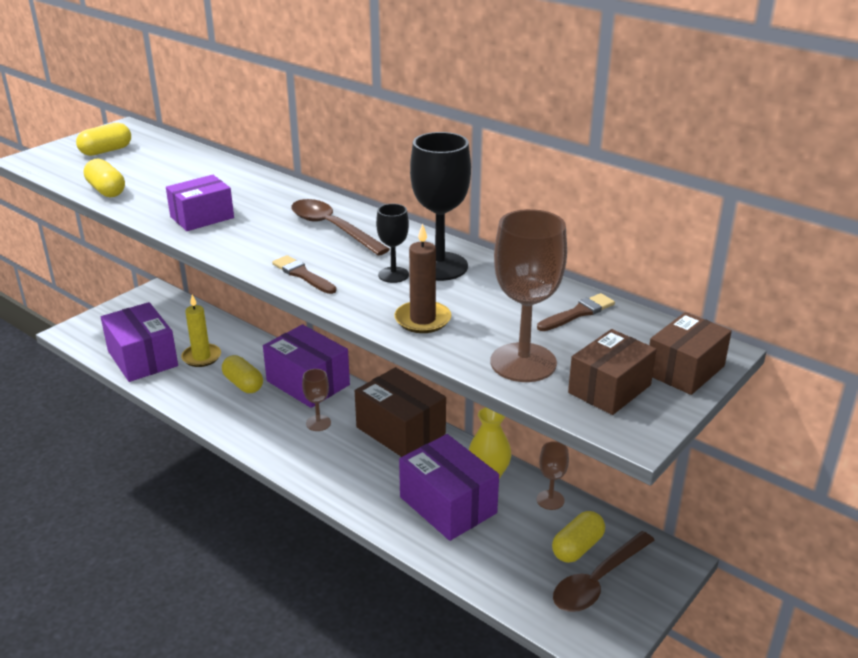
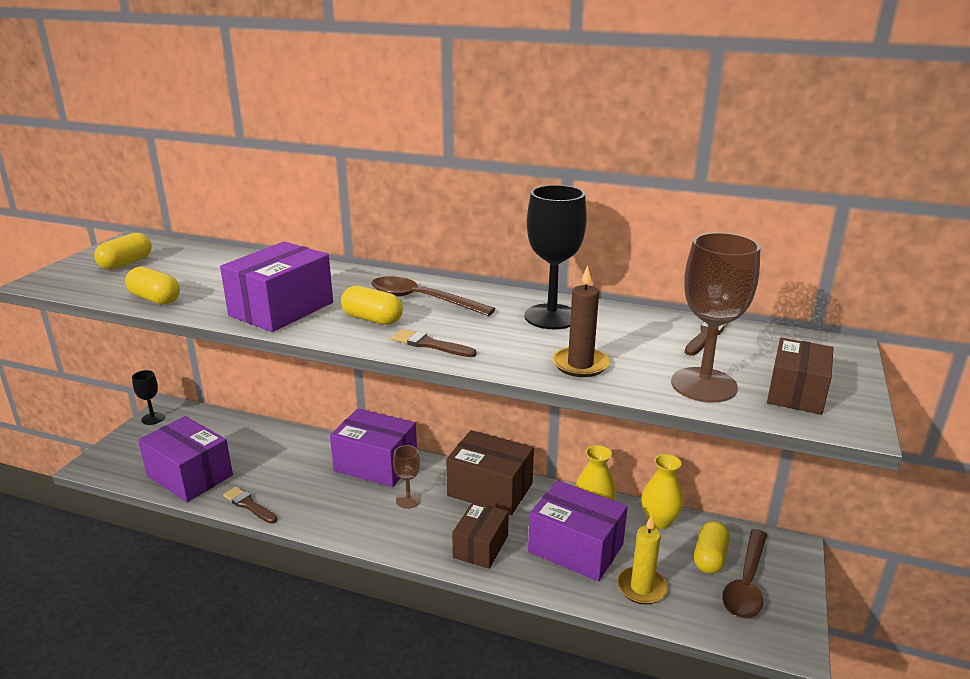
camera: 20 degrees left, 5 degrees down
purple box [166,175,234,231] -> purple box [220,241,333,332], size x1.53
yellow candle [181,295,221,367] -> yellow candle moved to [617,515,668,604]
yellow capsule [222,355,263,393] -> yellow capsule moved to [341,286,403,325]
black goblet [376,204,409,283] -> black goblet moved to [132,370,165,425]
brown goblet [537,441,569,510] -> yellow vase [641,454,684,529]
brown box [650,312,732,395] -> brown box moved to [452,501,509,569]
none -> brown brush [223,487,277,524]

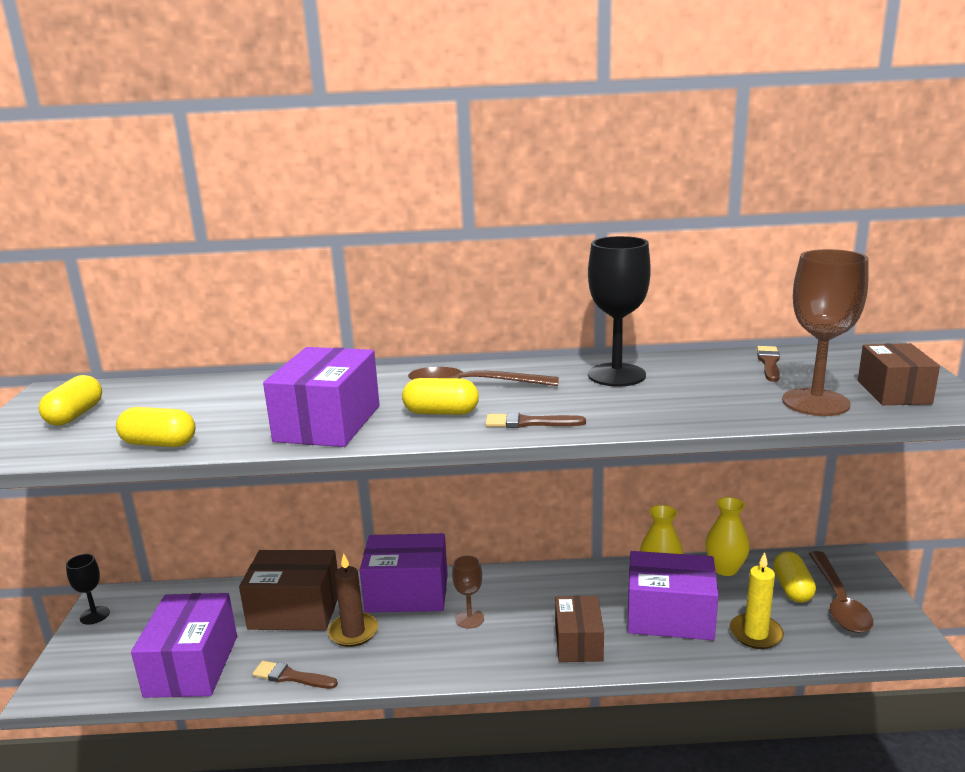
camera: 20 degrees left, 5 degrees down
purple box [138,416,233,502] -> purple box turned 75 degrees clockwise [131,593,237,698]
brown box [446,430,534,515] -> brown box moved to [239,550,338,630]
brown candle [552,265,610,377] -> brown candle moved to [328,553,378,647]

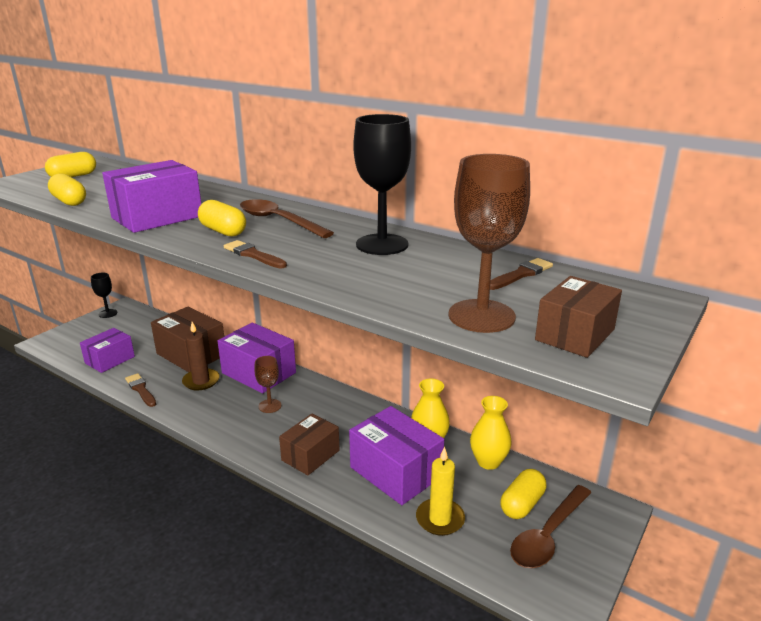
camera: 35 degrees right, 5 degrees up
purple box [131,593,237,698] -> purple box [80,328,135,373], size x0.66

